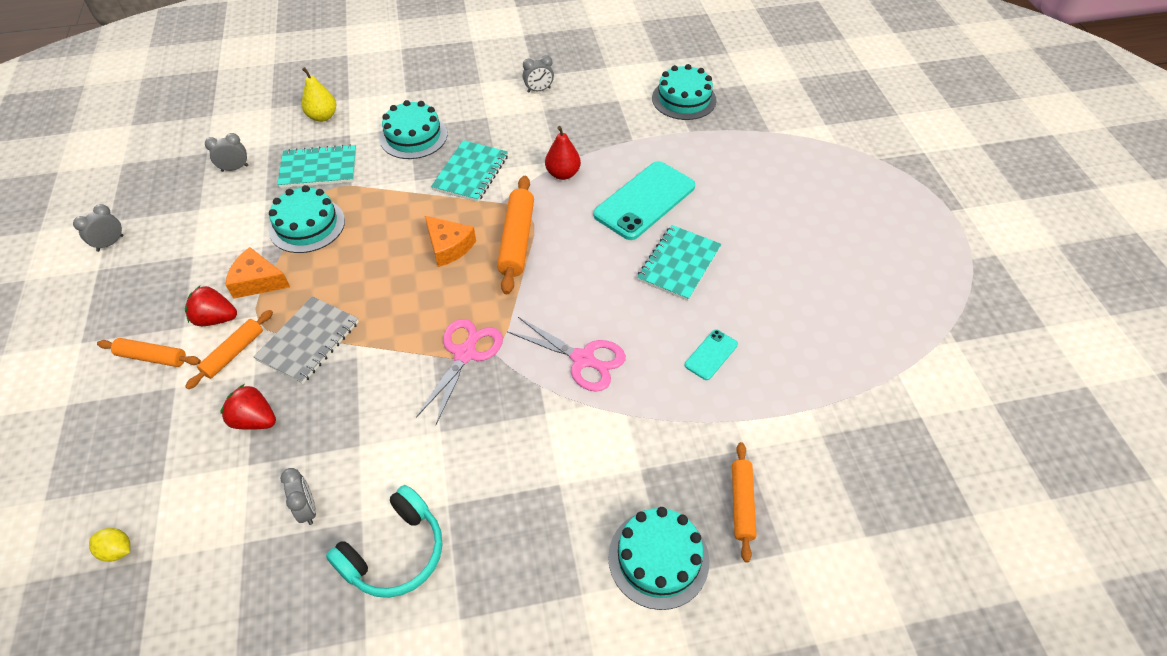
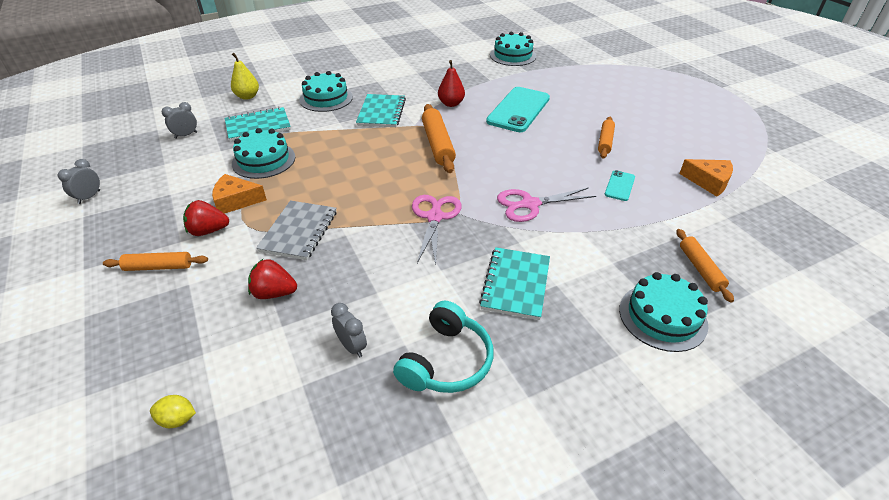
camera: 15 degrees left, 10 degrees down
orange rolling pin [185,310,273,389] -> orange rolling pin moved to [598,117,615,159]
orange cheese [425,216,476,267] -> orange cheese moved to [679,159,733,196]
pink scissors [507,317,626,392] -> pink scissors turned 150 degrees clockwise [497,187,596,222]
grey clock [523,55,554,93] -> none
turquoise notebook [637,225,721,301] -> turquoise notebook moved to [479,247,550,320]

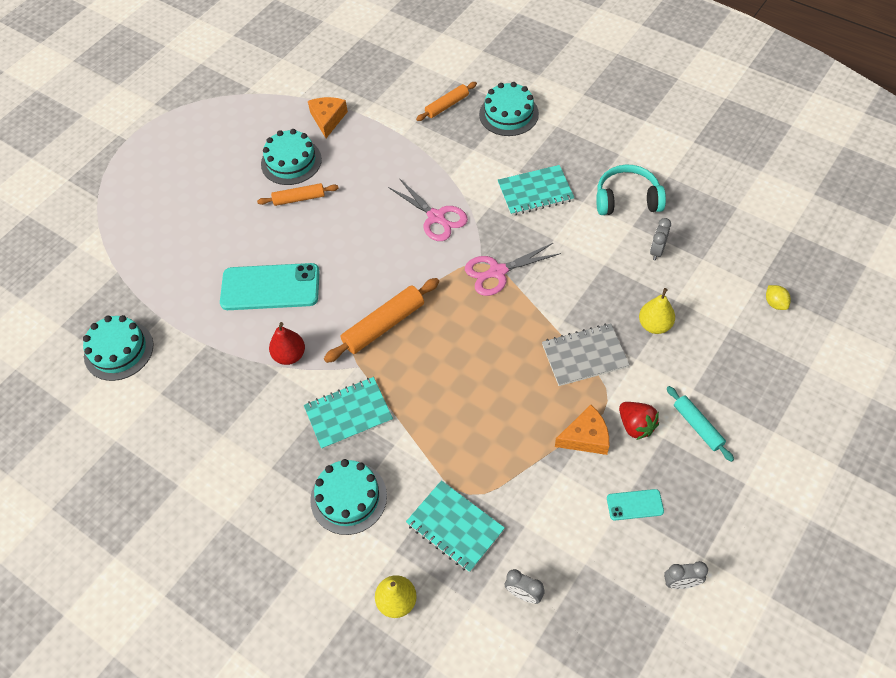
camera: 115 degrees left, 15 degrees up
orange rolling pin [103,252,208,271] -> turquoise rolling pin [667,386,734,462]
orange cheese [212,174,267,214] -> orange cheese turned 75 degrees counterclockwise [555,405,609,455]
turquoise cake [232,128,295,179] -> turquoise cake moved to [261,129,322,185]
red strawberry [248,259,297,299] -> yellow pear [639,288,675,334]
turquoise phone [605,170,635,201] -> turquoise phone moved to [607,489,664,520]

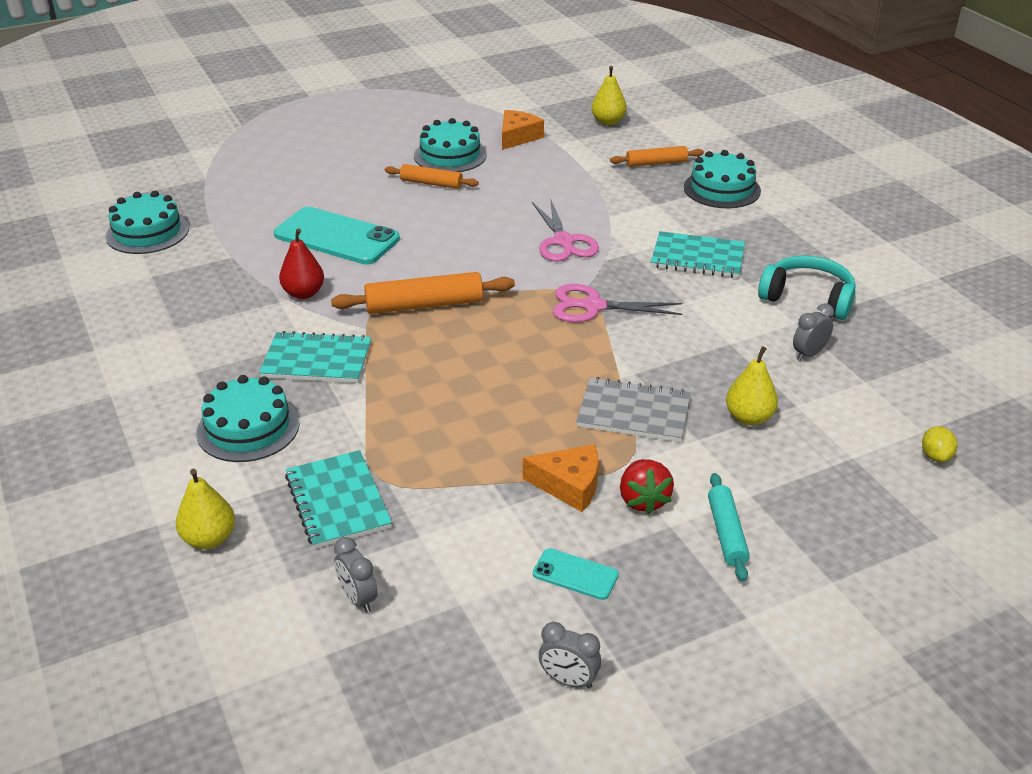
camera: 25 degrees right, 20 degrees down
none -> yellow pear [592,66,627,125]

